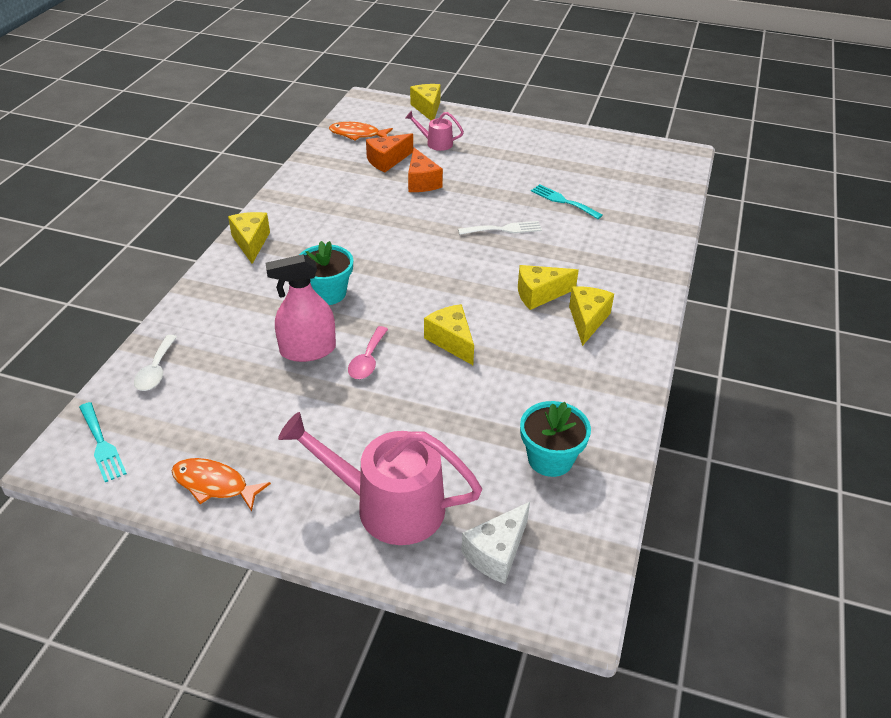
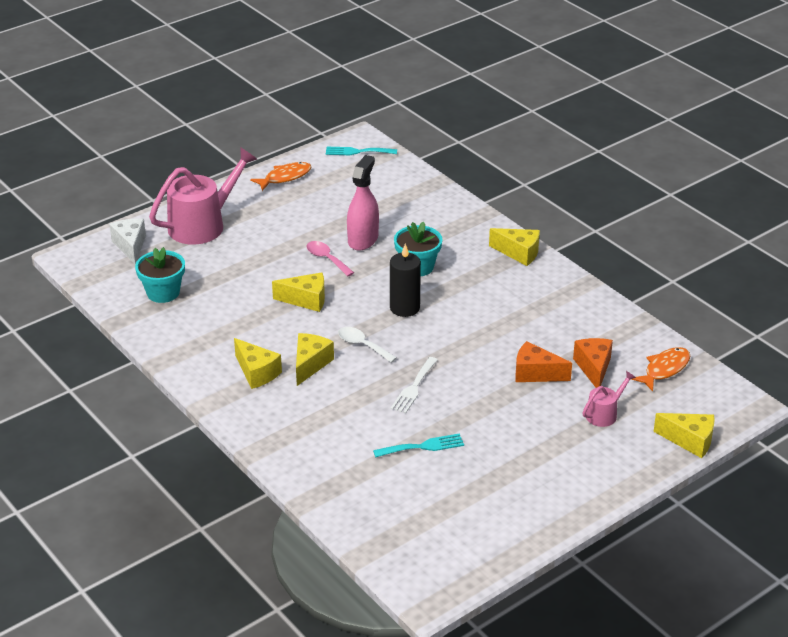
camera: 125 degrees right, 5 degrees down
white spoon [134,335,177,391] -> white spoon moved to [338,327,397,363]
none -> black candle [390,244,421,317]

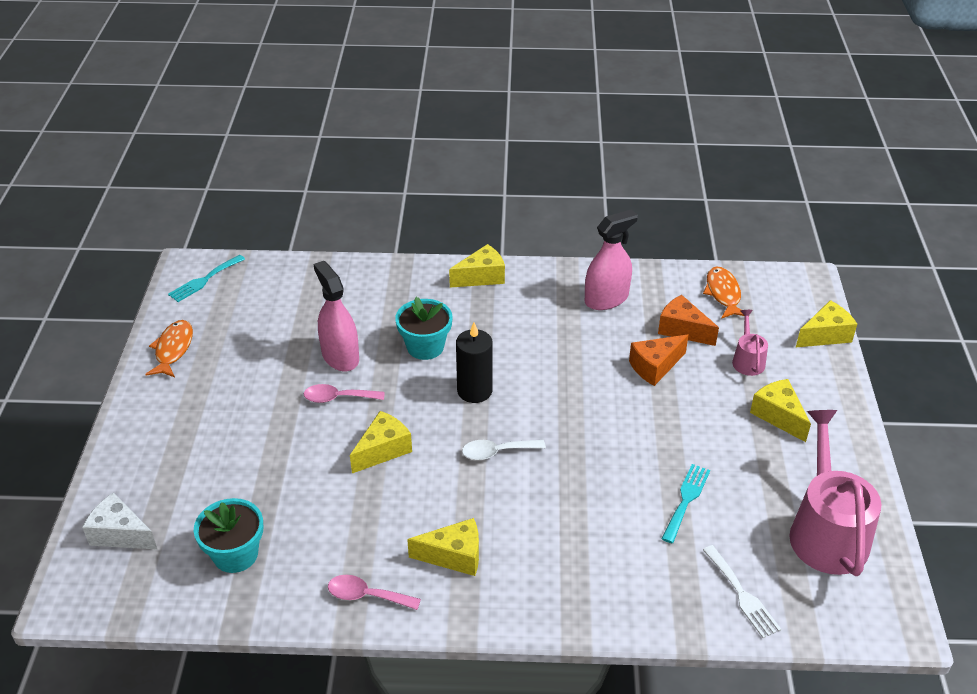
camera: 50 degrees left, 5 degrees up
pink watering can [149,147,257,245] -> pink watering can moved to [789,410,881,576]
yellow cheese [296,333,334,386] -> yellow cheese moved to [750,379,811,442]
white fork [391,357,437,413] -> white fork moved to [703,545,781,638]
none -> pink spoon [328,575,421,610]
none -> pink spray bottle [585,209,638,310]

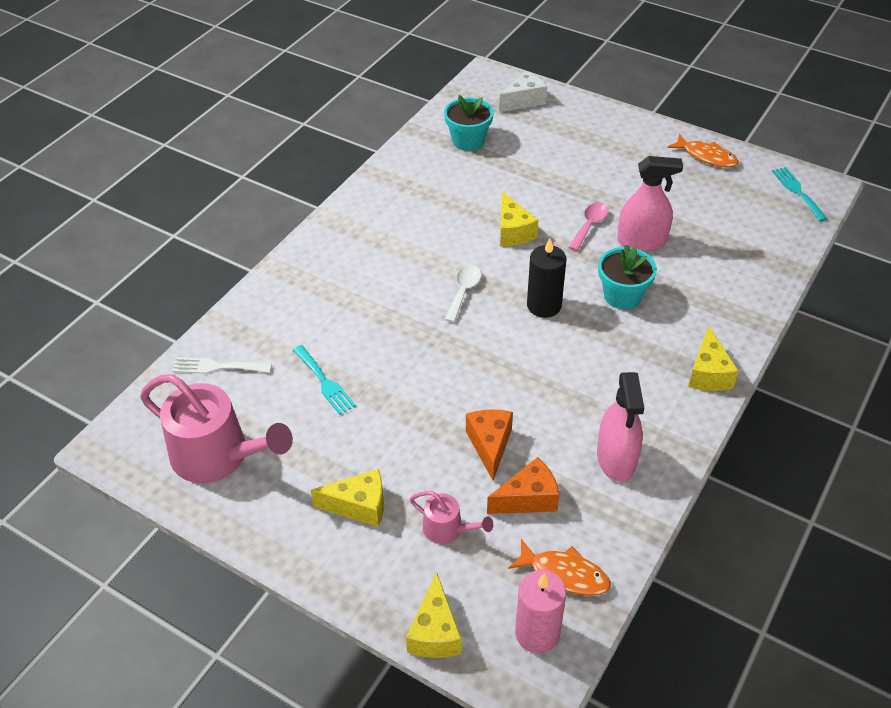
camera: 120 degrees right, 5 degrees up
pink spoon [328,575,421,610] -> none
yellow cheese [407,518,479,576] -> none
none -> pink candle [515,570,566,653]

